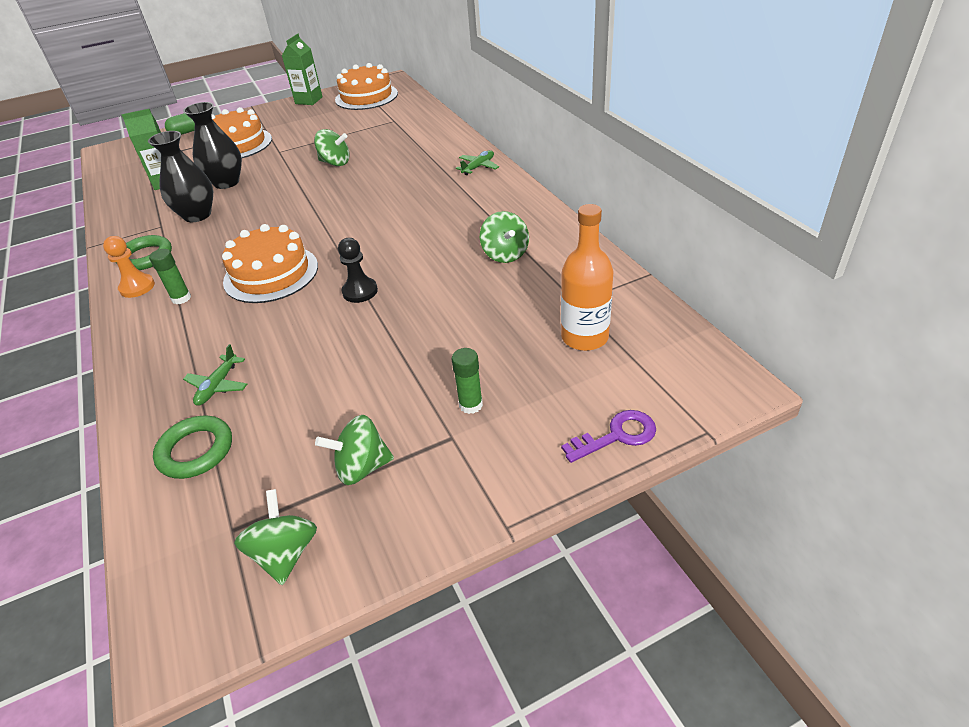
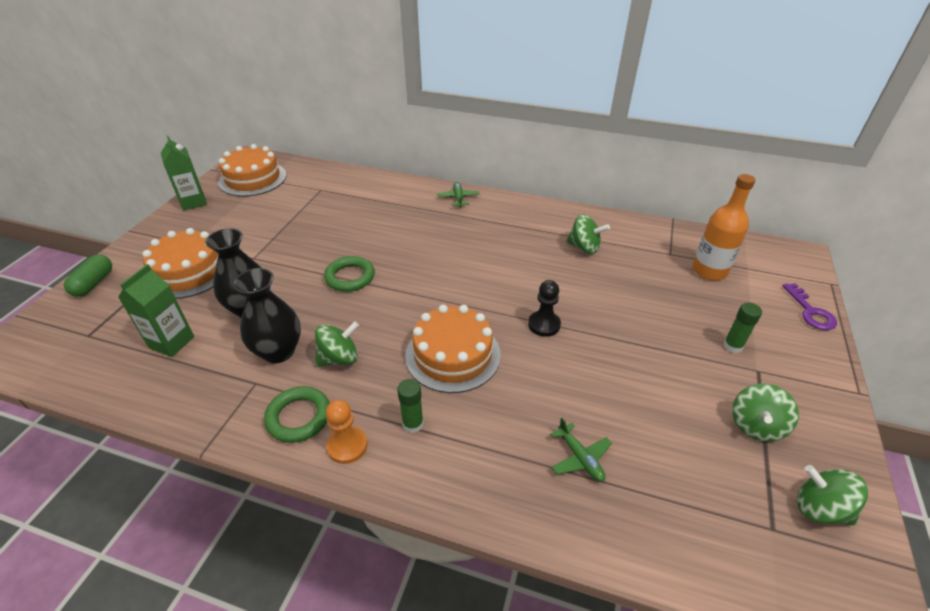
camera: 50 degrees left, 0 degrees up
green ring [153,416,232,479] -> green ring moved to [324,256,375,292]
green spinning top [314,129,350,166] -> green spinning top moved to [315,321,359,366]
purple key [561,410,656,463] -> purple key turned 150 degrees clockwise [782,283,837,330]

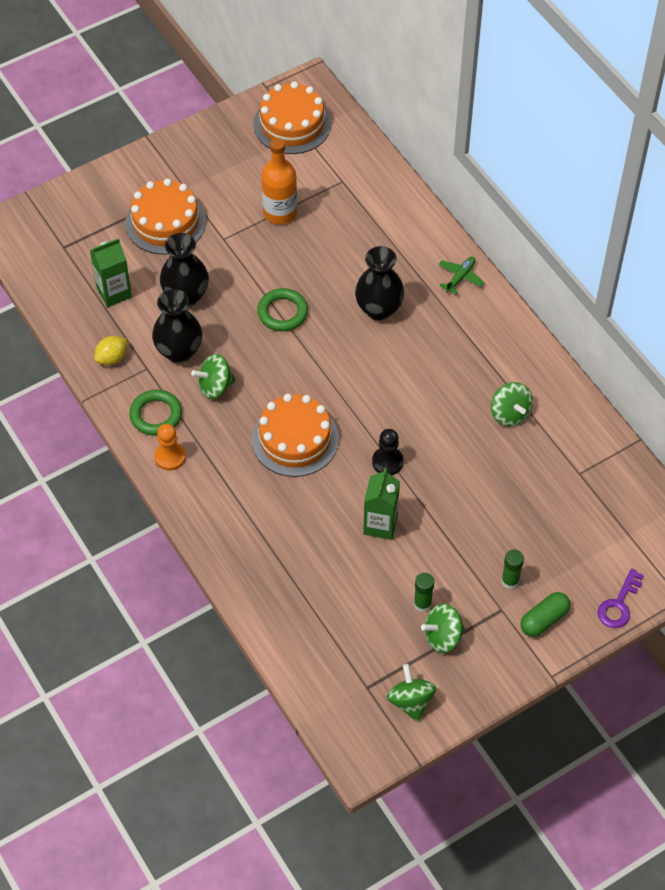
camera: 40 degrees right, 15 degrees up
green capsule [64,254,112,297] -> green capsule moved to [520,592,570,637]
green carton [161,135,207,211] -> green carton moved to [363,468,400,540]
green spinning top [315,321,359,366] -> green spinning top turned 150 degrees clockwise [191,354,236,399]
green glue stick [397,379,424,433] -> green glue stick moved to [414,573,434,612]
green plane [551,418,612,482] -> none
orange bottle [693,174,756,280] -> orange bottle moved to [261,138,297,225]
none -> yellow lemon [94,336,127,365]
none -> black vase [355,246,404,320]

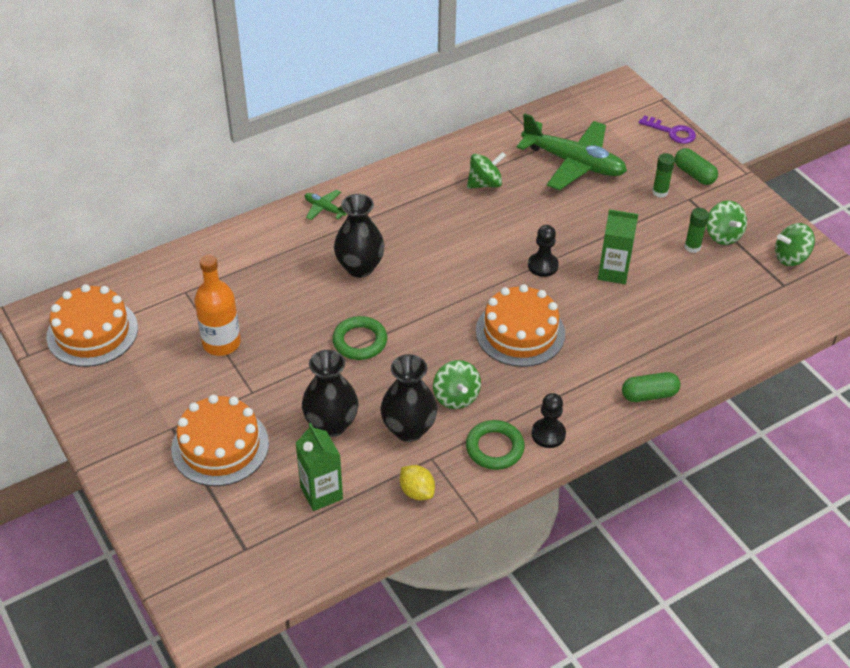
camera: 90 degrees left, 10 degrees down
orange pawn [154,424,186,471] -> black pawn [531,393,566,448]
none -> green plane [517,113,627,190]
none -> green capsule [622,372,681,402]

